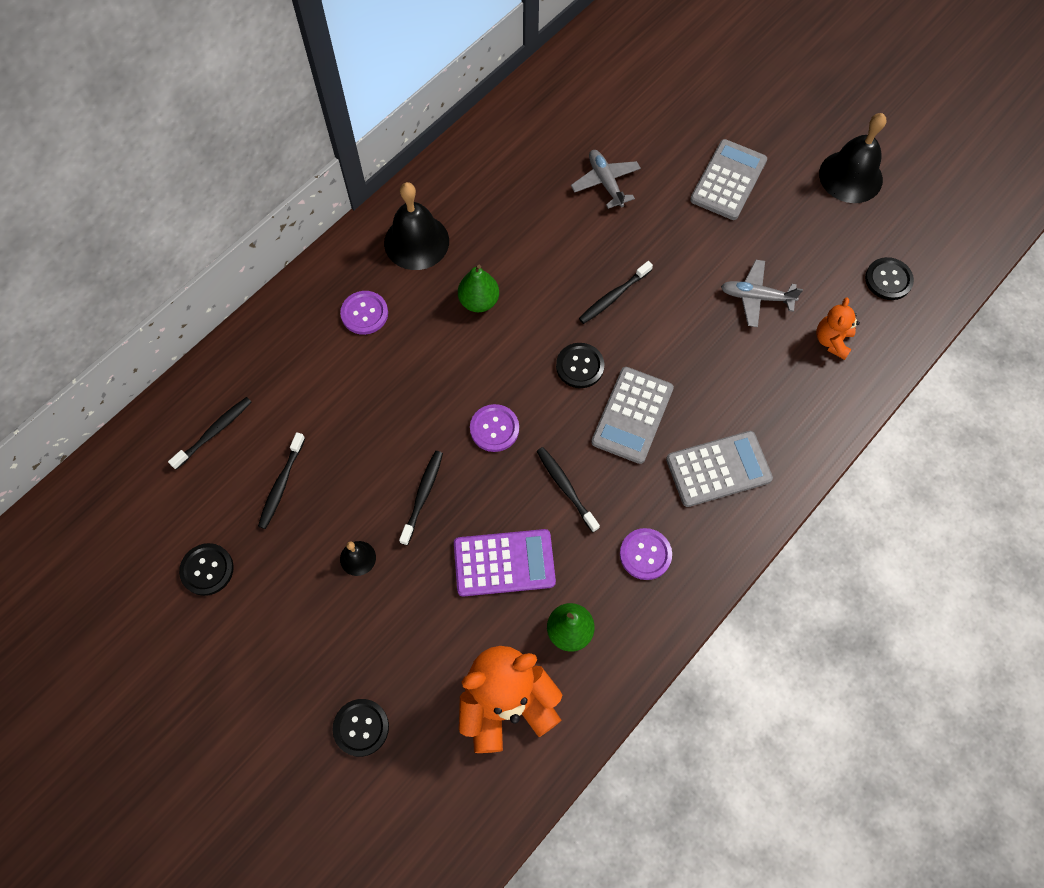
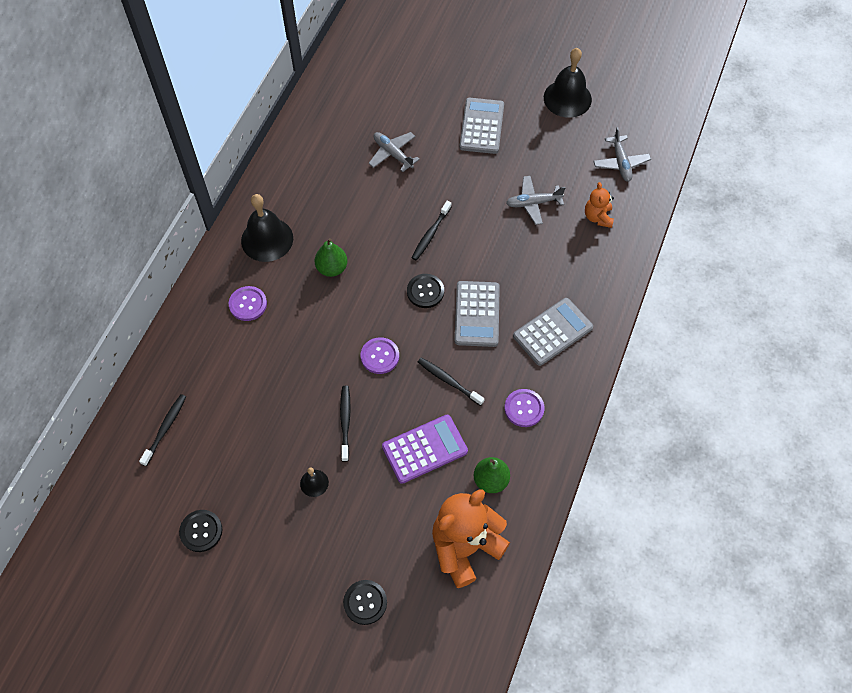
camera: 20 degrees left, 5 degrees down
black toothbrush [258,432,305,529] -> none
black button [865,257,914,300] -> grey plane [593,127,651,182]

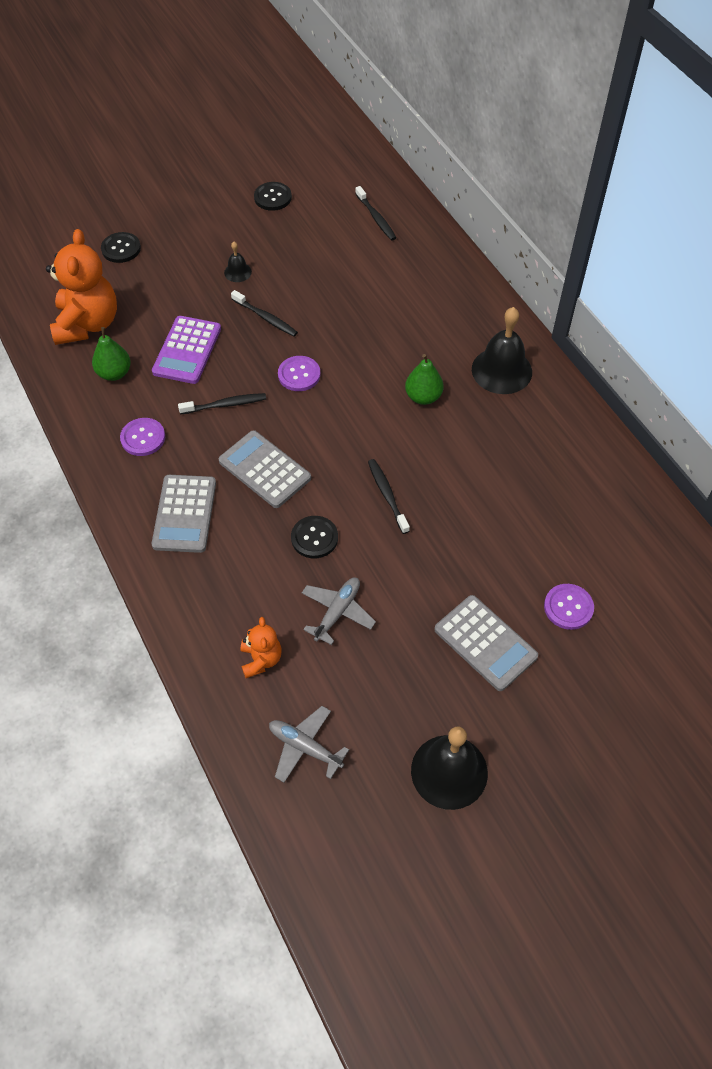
camera: 130 degrees right, 5 degrees down
purple button [229,286,267,321] -> purple button moved to [544,584,594,630]
grey plane [369,132,420,172] -> none
black button [407,274,444,308] -> black button moved to [291,516,338,558]
orange teddy bear [585,182,614,228] -> orange teddy bear turned 45 degrees clockwise [240,617,282,678]

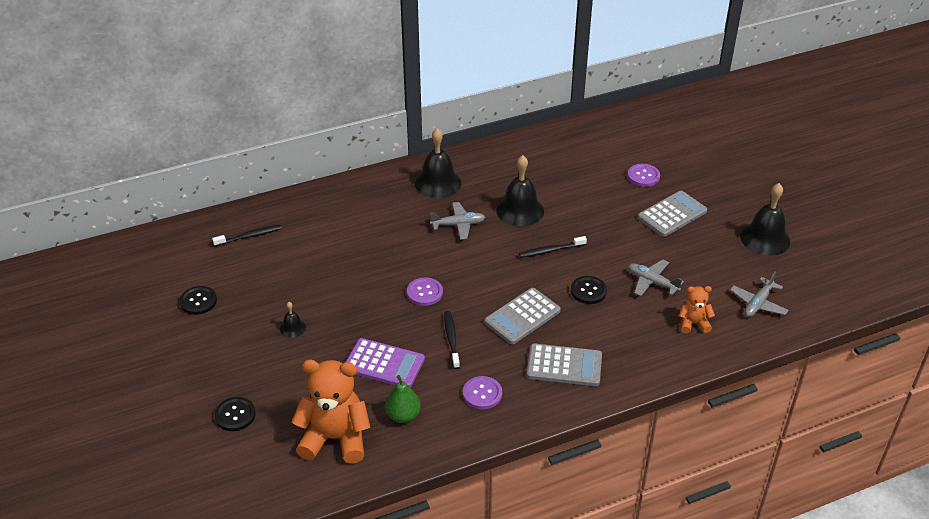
camera: 85 degrees left, 15 degrees down
black toothbrush [231,290,298,337] -> none
green pear [405,354,444,405] -> grey plane [430,202,485,240]
none -> black bell [496,155,544,227]

